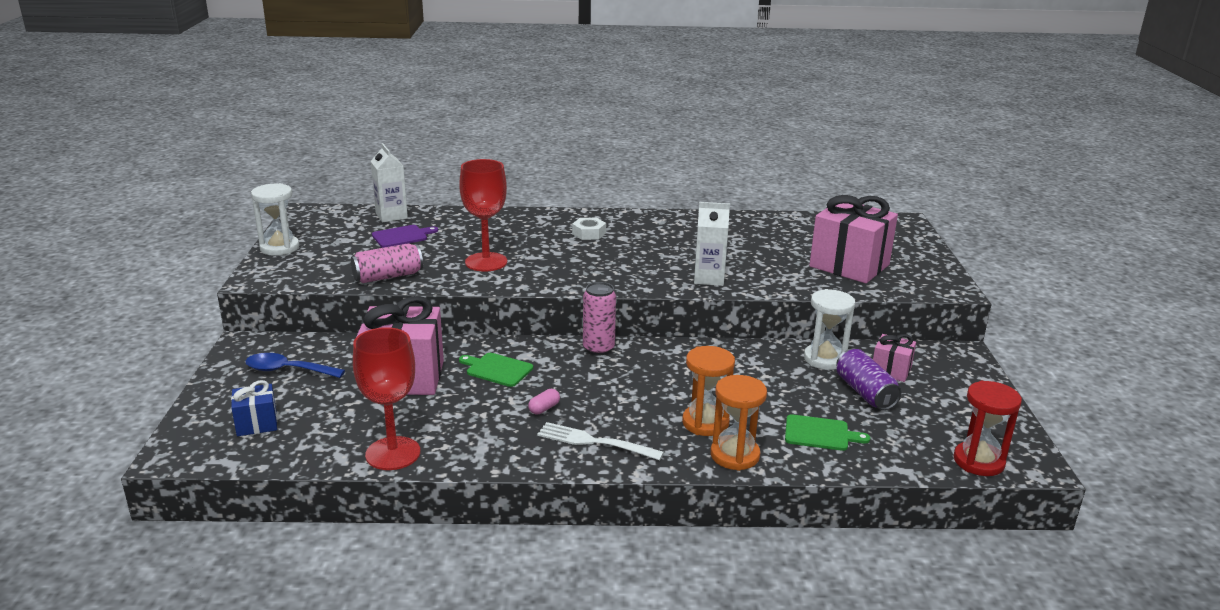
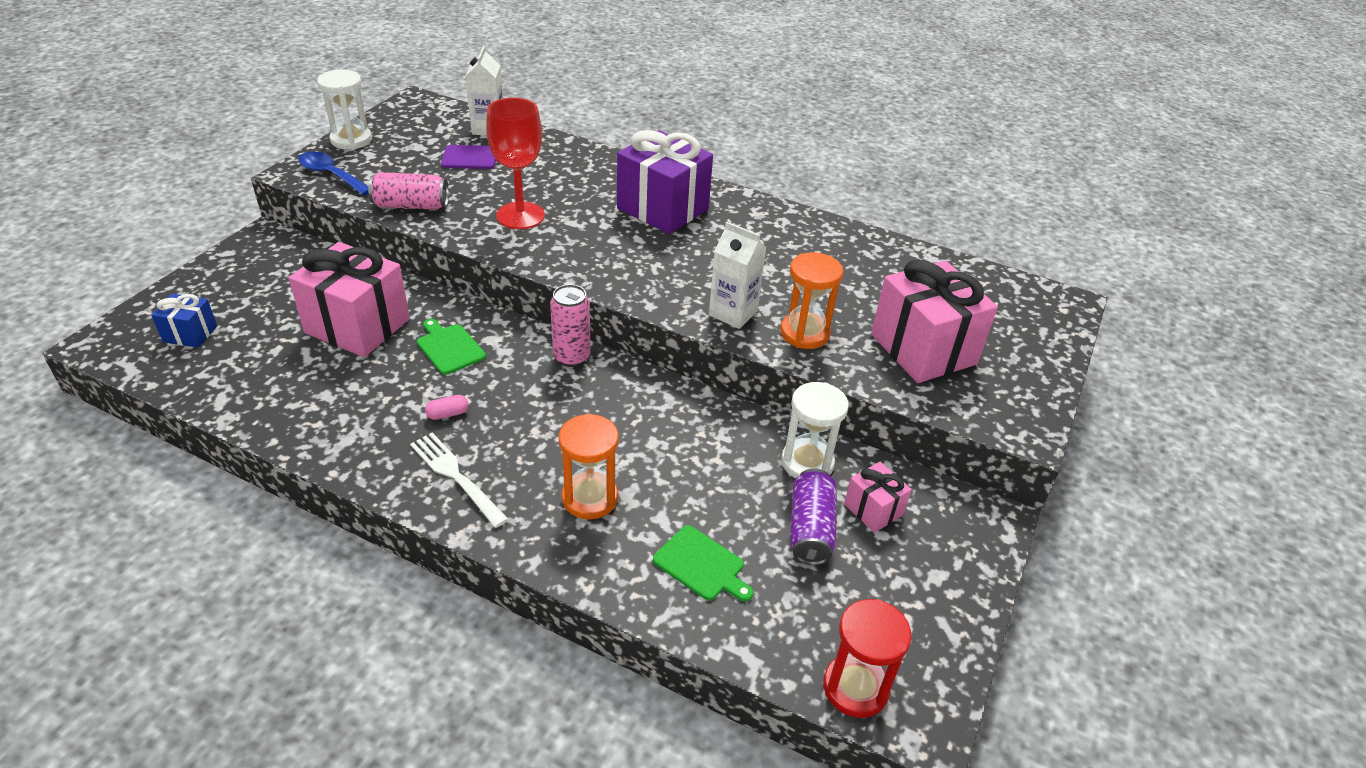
camera: 25 degrees right, 15 degrees up
blue spoon [245,353,345,378] -> blue spoon moved to [298,151,369,195]
red goblet [353,327,420,470] -> none
white nut [572,218,606,240] -> purple gift [617,130,713,234]
orange hourglass [711,375,767,471] -> orange hourglass moved to [780,252,843,349]

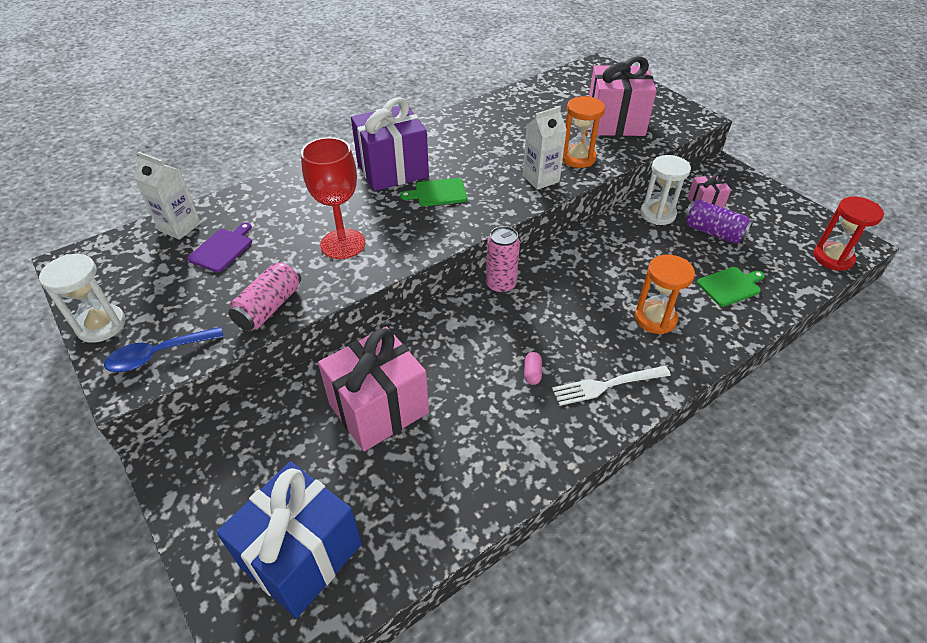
camera: 60 degrees left, 5 degrees up
blue gift [151,294,217,348] -> blue gift [216,461,362,618], size x2.02
green cutting board [417,319,486,375] -> green cutting board moved to [400,178,467,206]

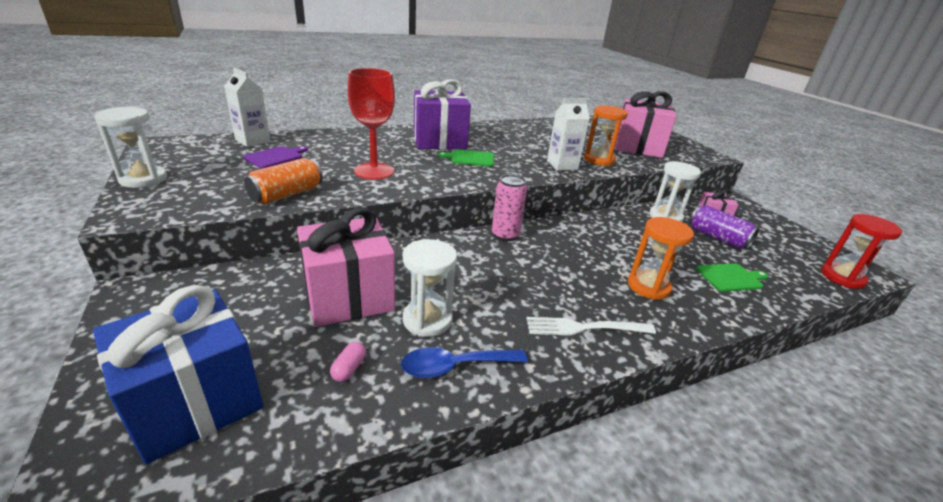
camera: 10 degrees right, 15 degrees down
blue spoon [104,327,224,372] -> blue spoon moved to [401,347,528,378]
pink can [228,261,301,331] -> orange can [244,158,323,204]
pink capsule [524,352,542,385] -> pink capsule moved to [330,342,366,382]
none -> white hourglass [403,239,457,337]

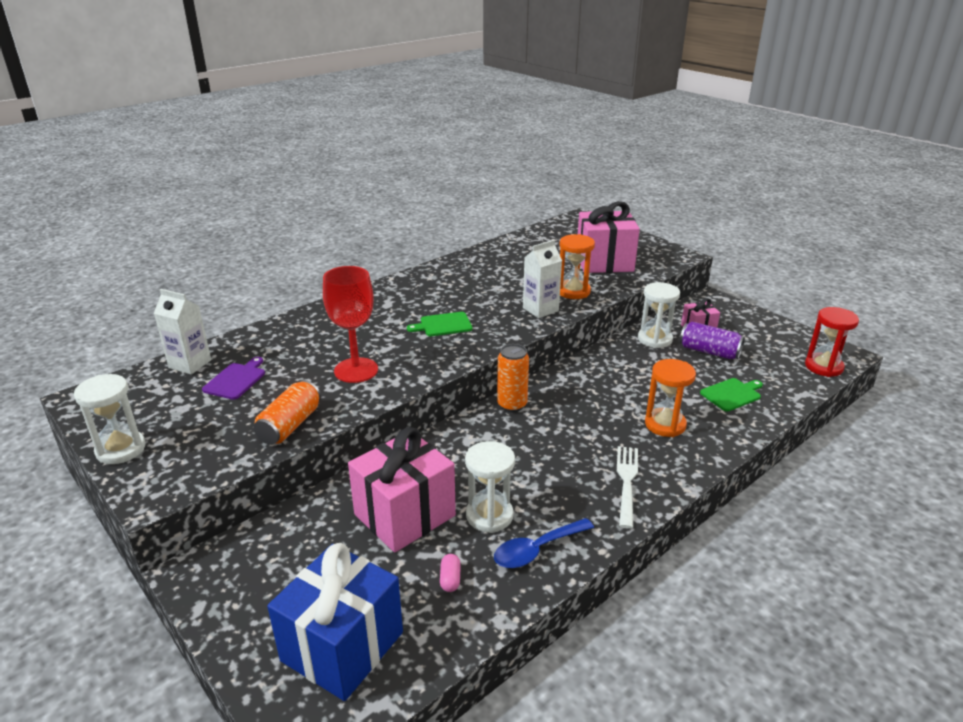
camera: 15 degrees left, 0 degrees up
purple gift [414,79,471,149] -> none
pink can [492,174,527,241] -> orange can [497,344,529,412]
white fork [526,317,656,336] -> white fork turned 120 degrees clockwise [617,446,638,529]

